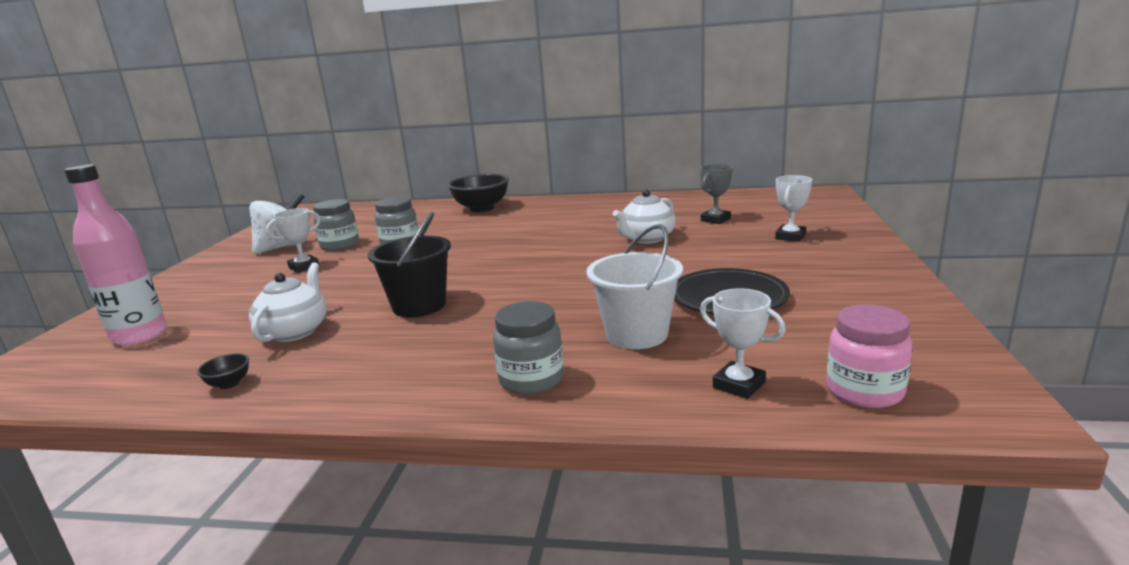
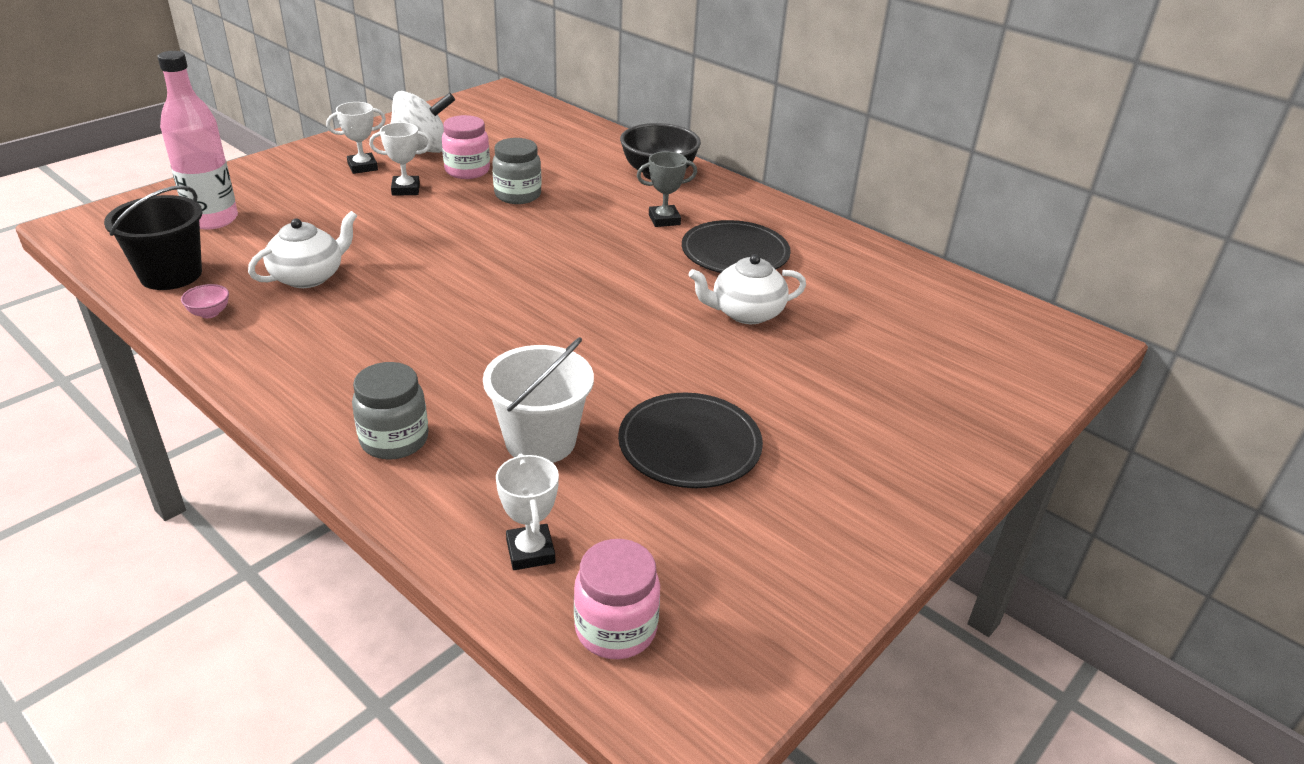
camera: 30 degrees right, 15 degrees up
black bowl [197,353,249,389] -> pink bowl [181,284,229,318]
grey jar [313,199,359,251] -> pink jar [442,115,490,179]
black bucket [368,212,451,317] -> black bucket moved to [104,185,203,290]
grey trophy [701,164,733,224] -> grey trophy moved to [637,152,697,227]
white trophy [775,175,812,242] -> white trophy moved to [326,102,386,174]
none -> black plate [682,220,791,273]

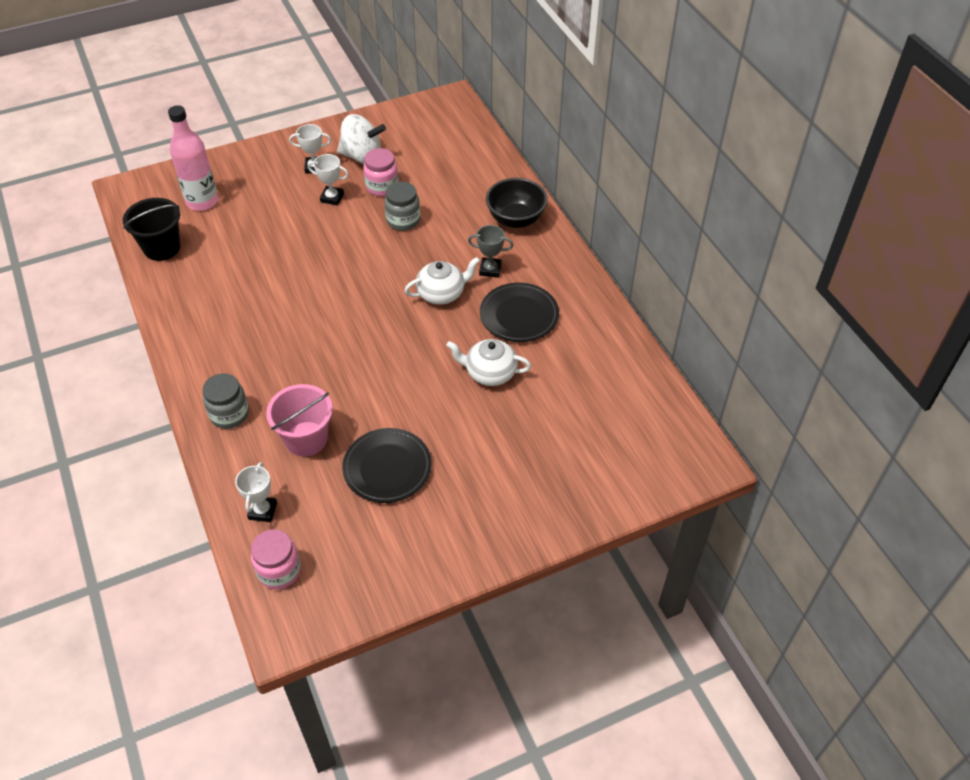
camera: 25 degrees right, 15 degrees up
pink bowl [181,284,229,318] -> none
white teapot [248,211,357,288] -> white teapot moved to [404,257,480,305]
white bucket [483,337,594,463] -> pink bucket [266,384,333,457]

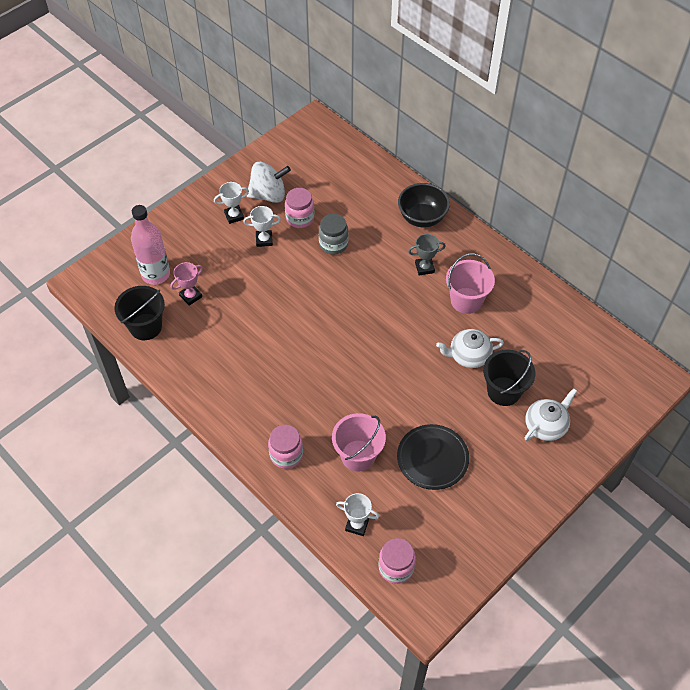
camera: 20 degrees left, 5 degrees up
grey jar [203,373,249,429] -> pink jar [268,425,303,469]
white trophy [235,462,277,522] -> white trophy turned 60 degrees counterclockwise [336,493,379,536]
white teapot [404,257,480,305] -> white teapot moved to [525,388,577,441]
black plate [480,283,559,342] -> pink bucket [446,253,495,314]
none -> pink trophy [171,262,203,306]
none -> black bucket [483,350,535,406]

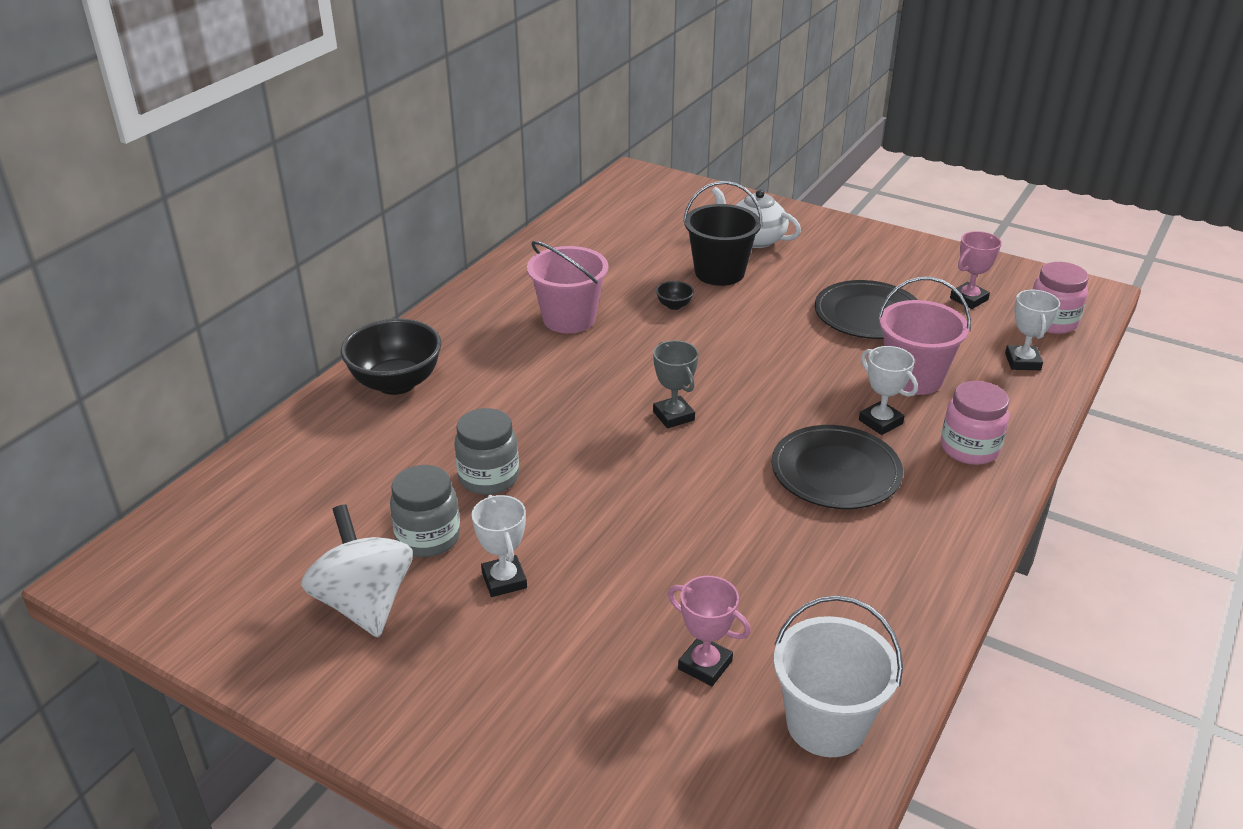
camera: 105 degrees left, 20 degrees down
black bucket [114,286,165,340] -> white bucket [774,595,903,757]
pink bottle [131,205,170,285] -> none
white trophy [214,182,249,224] -> white trophy moved to [859,346,918,435]
pink jar [285,188,314,228] -> grey jar [390,465,460,557]
grey trophy [408,234,446,275] -> grey trophy moved to [653,340,699,428]
white teapot [436,329,504,368] -> black bowl [656,281,694,310]
none -> black plate [772,425,903,509]
none -> pink trophy [950,231,1002,309]

